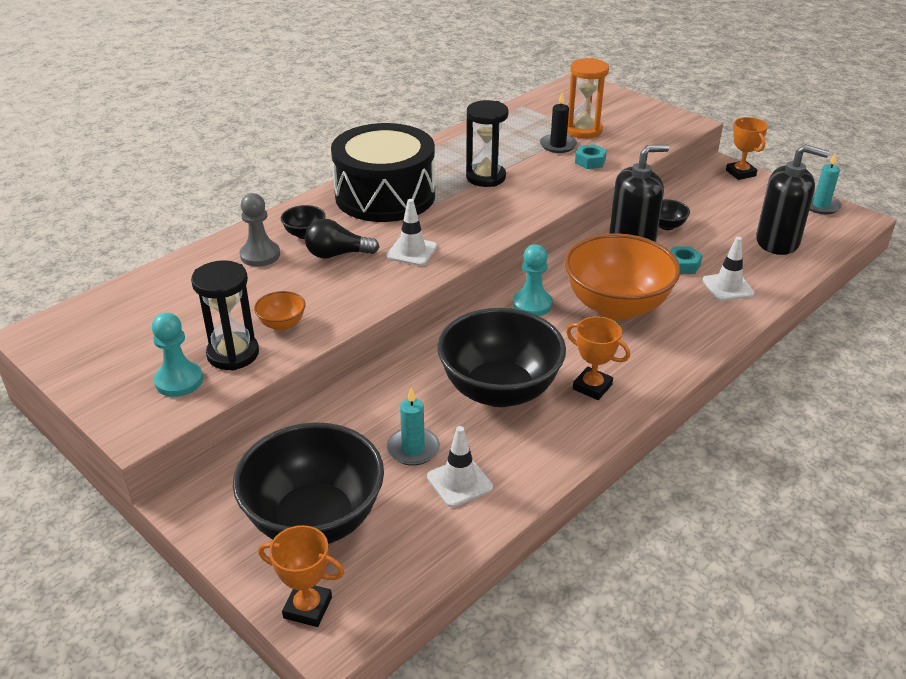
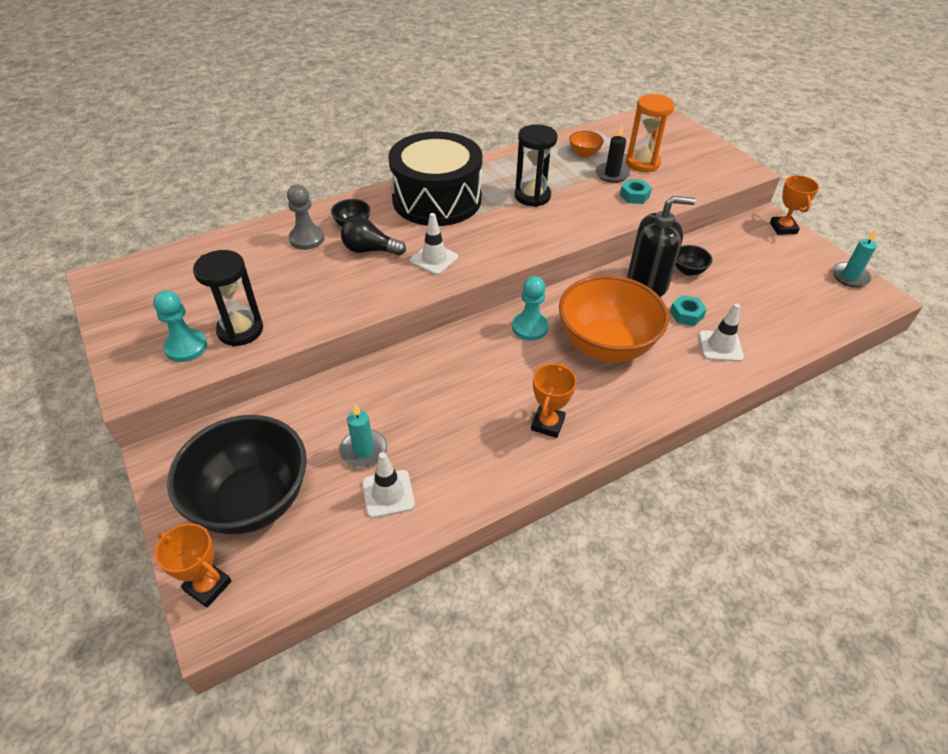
camera: 15 degrees right, 10 degrees up
orange bowl [254,291,305,331] -> orange bowl moved to [569,131,604,157]
black bowl [437,308,566,407] -> none
orange trophy [566,316,630,400] -> orange trophy turned 60 degrees clockwise [531,363,577,438]
black soap dispenser [756,144,829,255] -> none

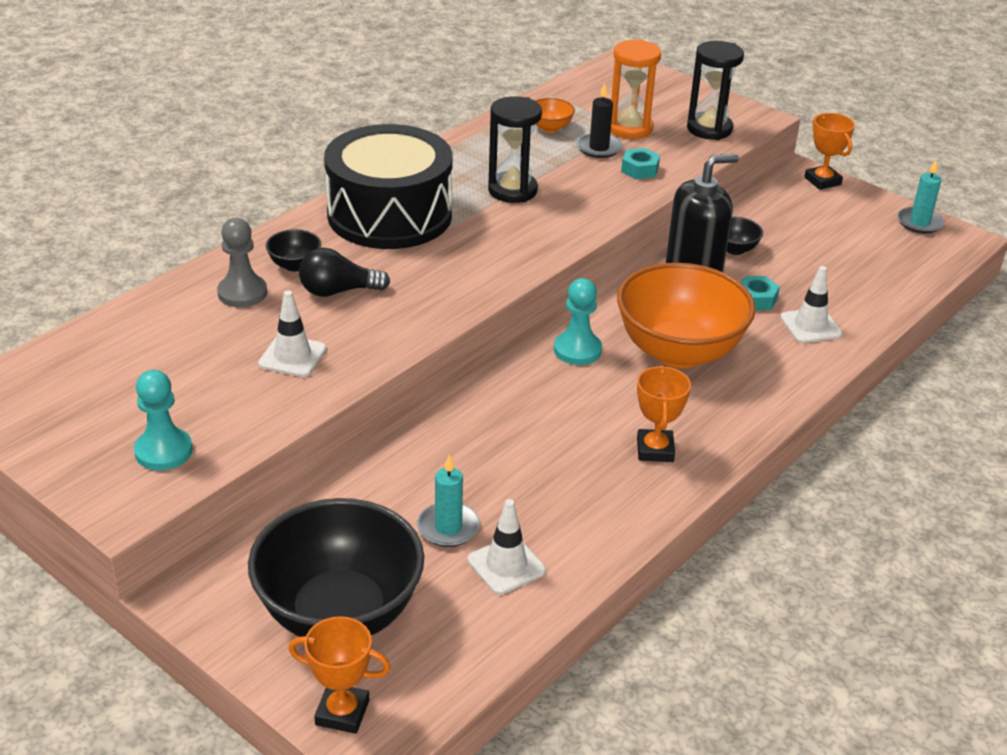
camera: 20 degrees left, 10 degrees down
black hourglass [193,250,263,347] -> black hourglass moved to [687,41,744,140]
white traffic cone [410,213,458,275] -> white traffic cone moved to [258,290,327,377]

